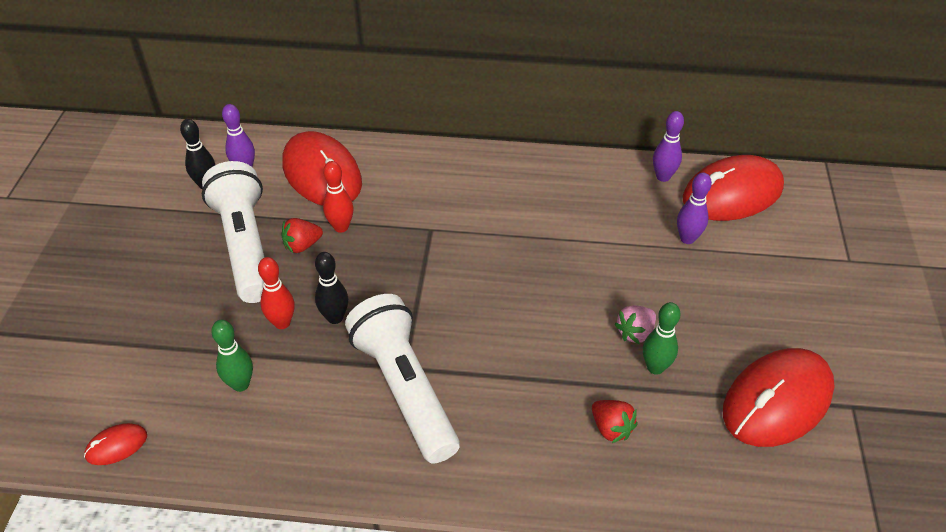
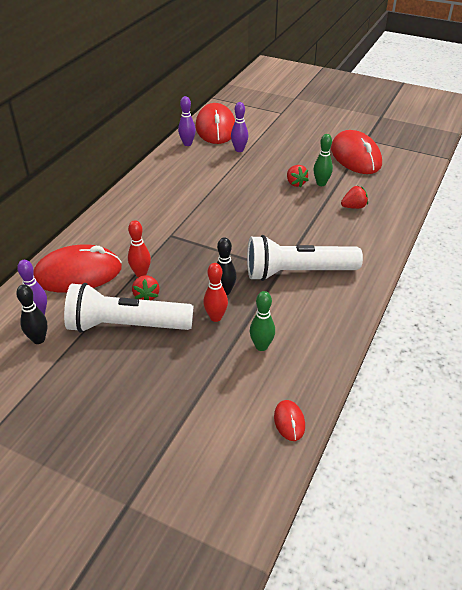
camera: 70 degrees left, 5 degrees down
pink strawberry [614,305,656,344] -> red strawberry [287,165,309,188]

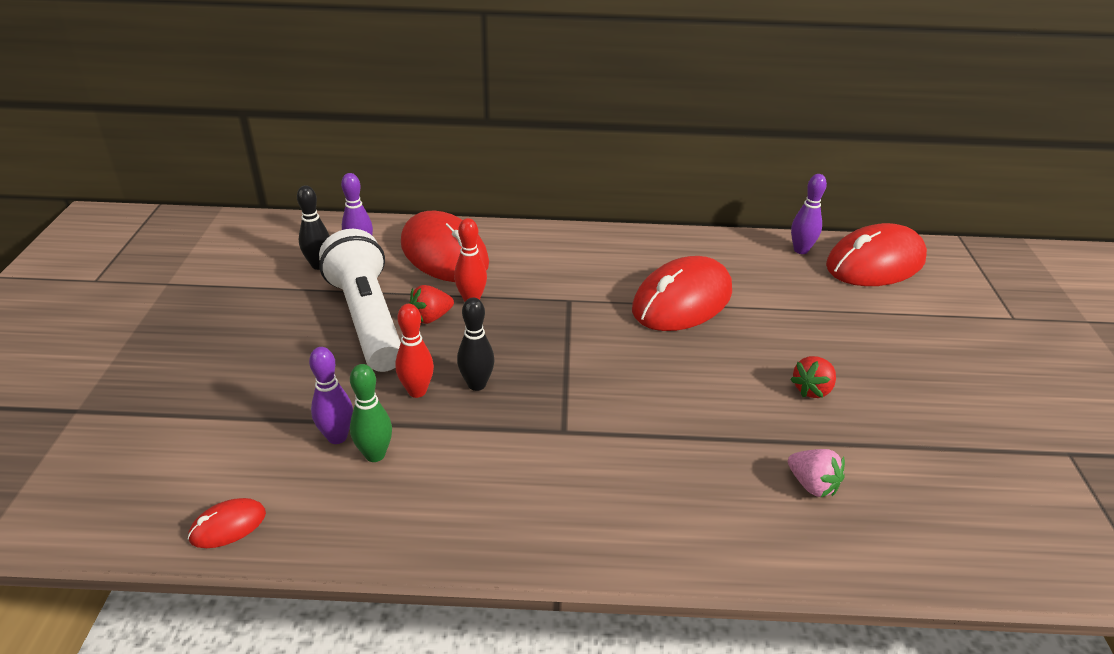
camera: 65 degrees right, 5 degrees down
purple bowling pin [231,102,248,152] -> purple bowling pin moved to [309,347,353,444]
white flashlight [247,235,363,281] -> none
green bowling pin [313,134,333,186] -> none
red mouse [331,130,382,174] -> red mouse moved to [632,256,732,331]
red strawberry [341,186,368,209] -> pink strawberry [788,449,845,498]

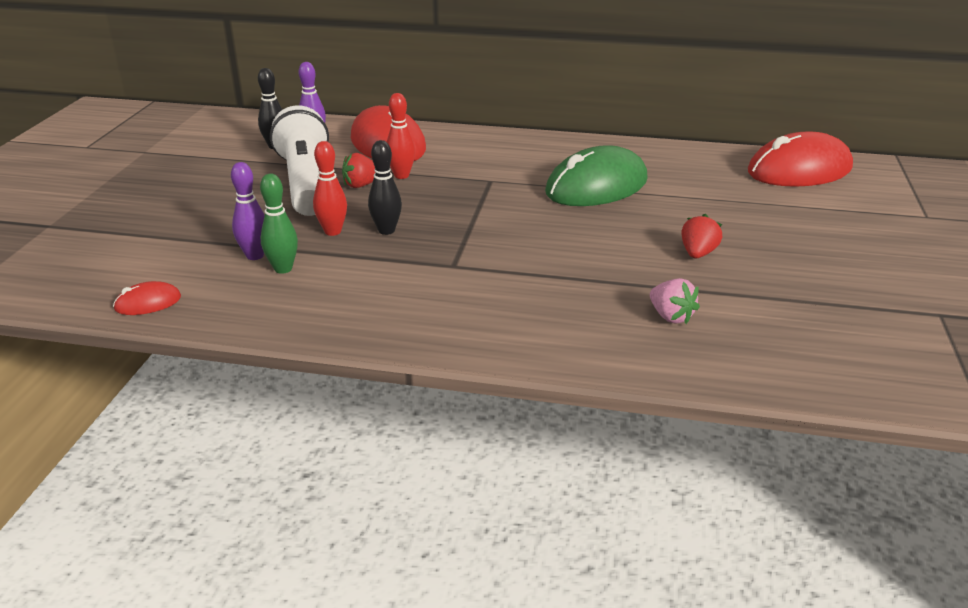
camera: 10 degrees right, 5 degrees down
red mouse [632,256,732,331] -> green mouse [545,145,648,206]
red strawberry [790,356,836,398] -> red strawberry turned 150 degrees clockwise [681,214,722,258]
purple bowling pin [791,174,827,254] -> none

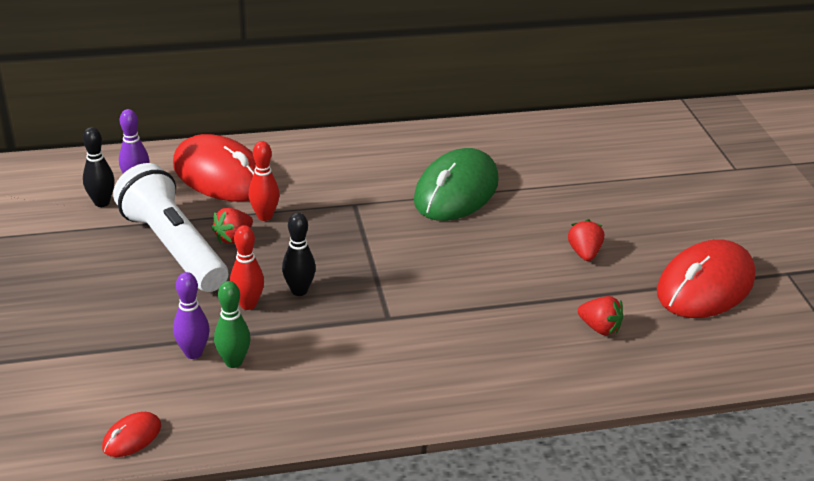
camera: 25 degrees left, 5 degrees up
pink strawberry [650,278,700,324] -> red strawberry [578,296,624,335]
red mouse [748,131,853,187] -> red mouse moved to [657,239,756,318]

